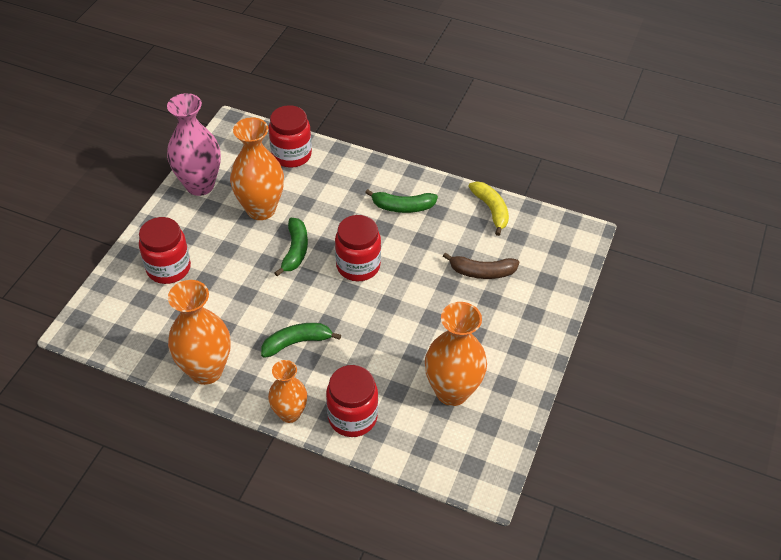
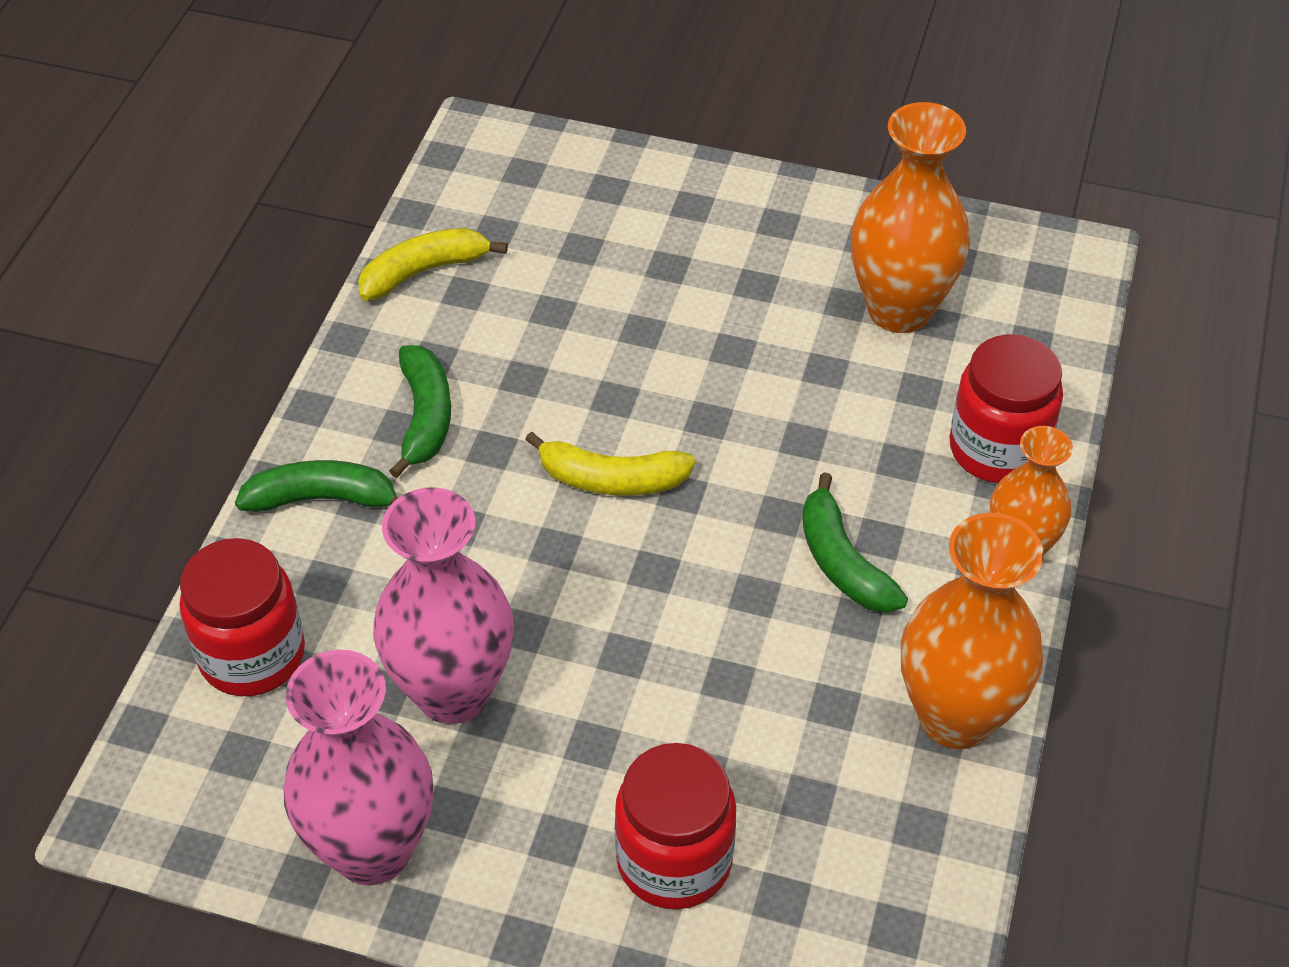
camera: 95 degrees left, 0 degrees up
orange vase [230,117,284,220] -> pink vase [373,487,513,724]
green banana [275,218,308,276] -> green banana moved to [235,460,398,512]
red jar [335,215,381,281] -> yellow banana [525,432,696,496]
brown banana [443,252,519,279] -> none

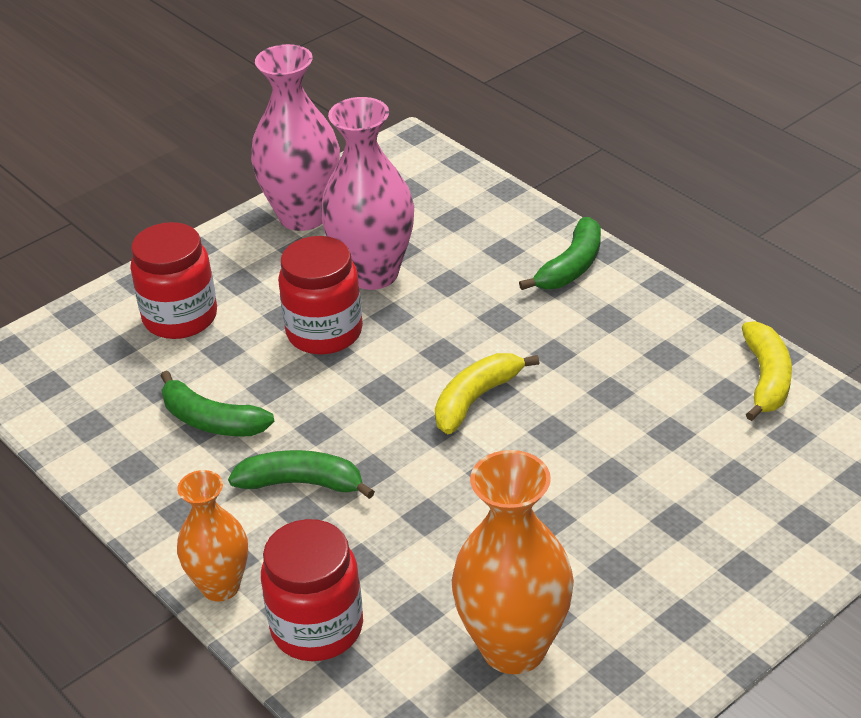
camera: 125 degrees right, 10 degrees down
red jar [179,538,305,696] -> red jar moved to [278,236,363,354]
green banana [389,345,451,478] -> green banana moved to [161,371,275,436]
orange vase [901,513,1044,749] -> none

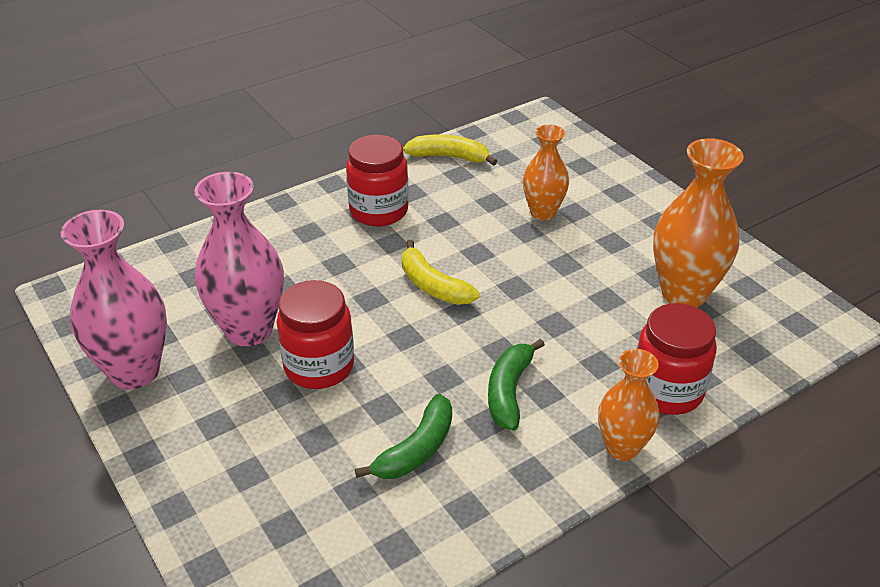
camera: 85 degrees left, 0 degrees up
red jar [130,222,217,339] -> red jar moved to [346,135,409,226]
green banana [519,217,601,290] -> none
none -> orange vase [523,124,569,220]

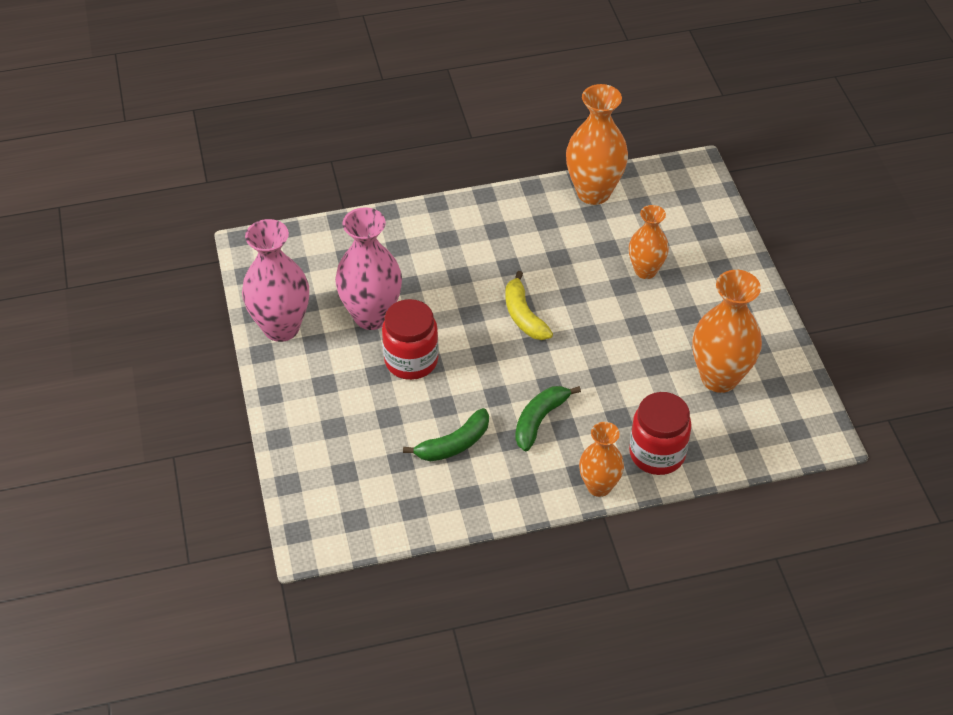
camera: 20 degrees right, 10 degrees up
red jar [346,135,409,226] -> none
yellow banana [403,135,497,166] -> orange vase [566,84,628,205]

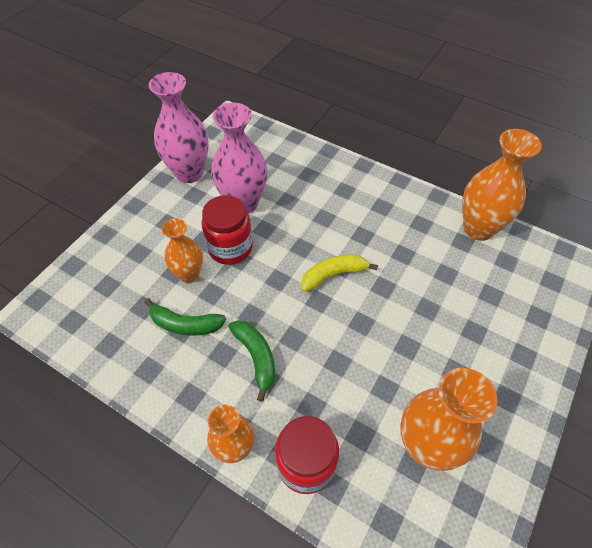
camera: 45 degrees right, 5 degrees up
yellow banana [505,271,553,340] -> yellow banana turned 45 degrees clockwise [301,254,378,292]
green banana [515,386,581,451] -> green banana turned 75 degrees clockwise [229,320,275,402]
orange vase [629,205,669,279] -> orange vase moved to [162,218,203,283]

